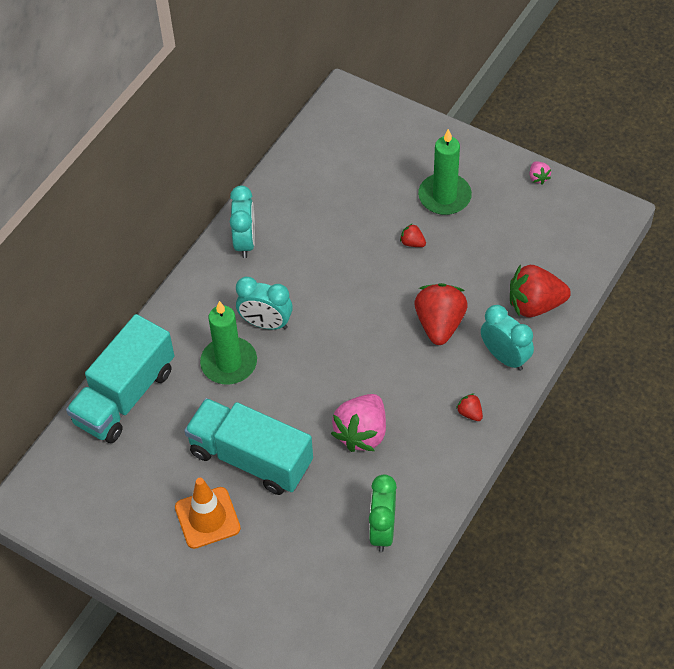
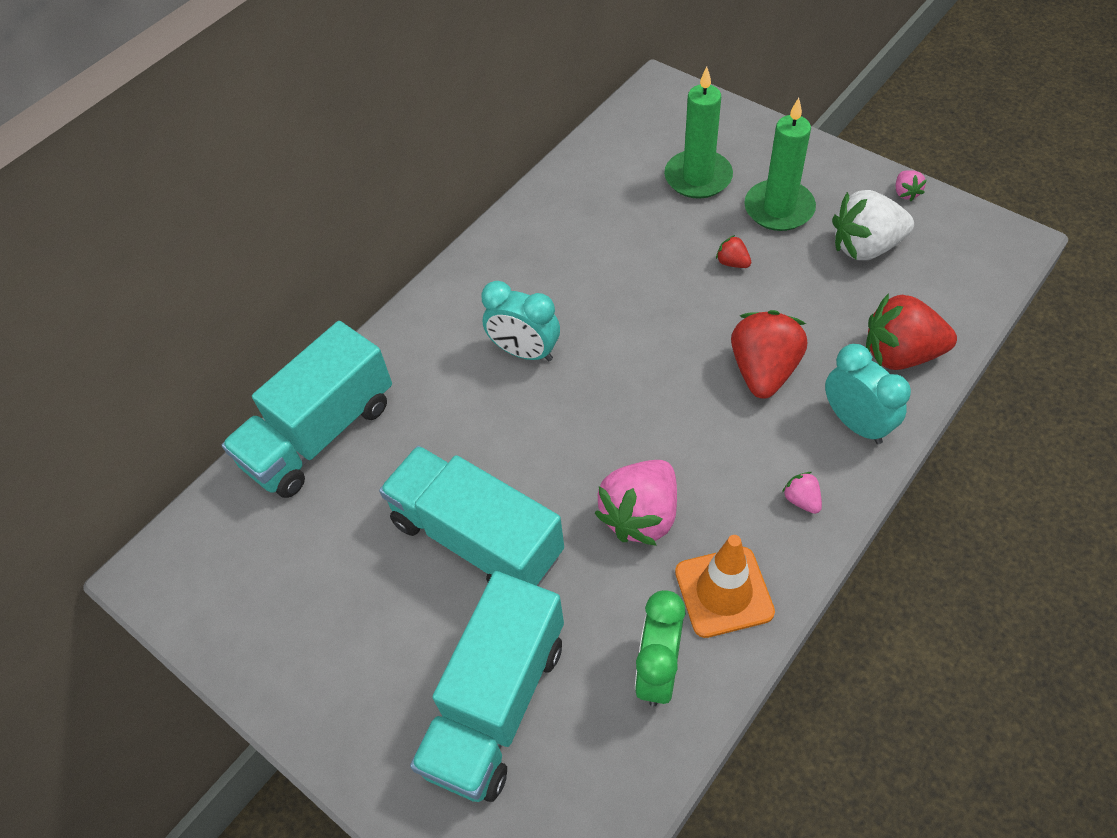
camera: 10 degrees right, 0 degrees up
orange traffic cone [175,478,241,549] -> orange traffic cone moved to [675,535,775,638]
green candle [200,301,257,384] -> green candle moved to [664,67,733,199]
turquoise clock [230,186,255,258] -> none
red strawberry [456,393,483,421] -> pink strawberry [782,472,822,514]
none -> turquoise truck [410,571,564,802]
none -> white strawberry [832,190,914,260]

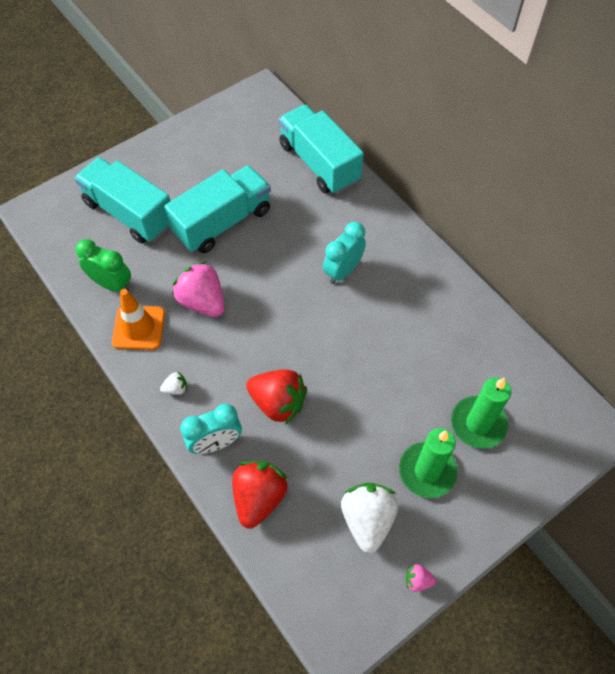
camera: 100 degrees right, 5 degrees up
red strawberry [716,235,751,268] -> none
pink strawberry [782,472,822,514] -> white strawberry [160,371,187,395]

